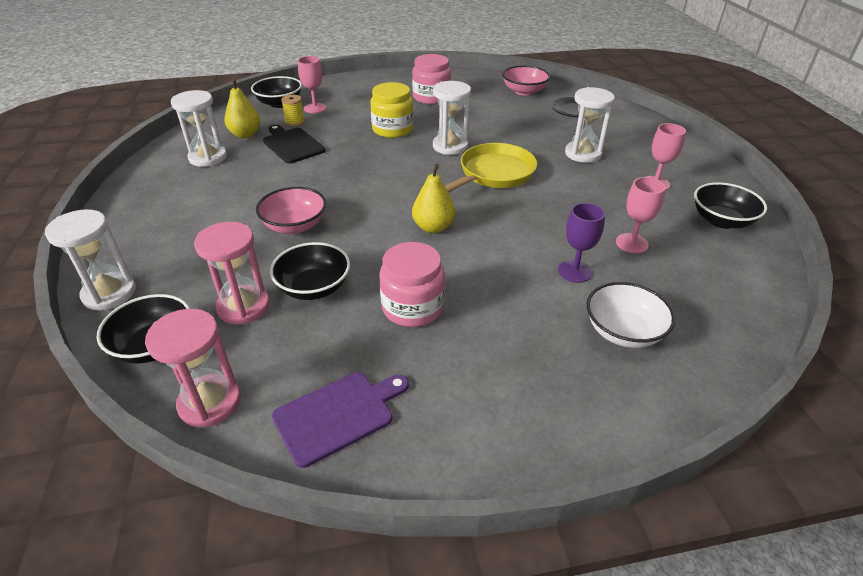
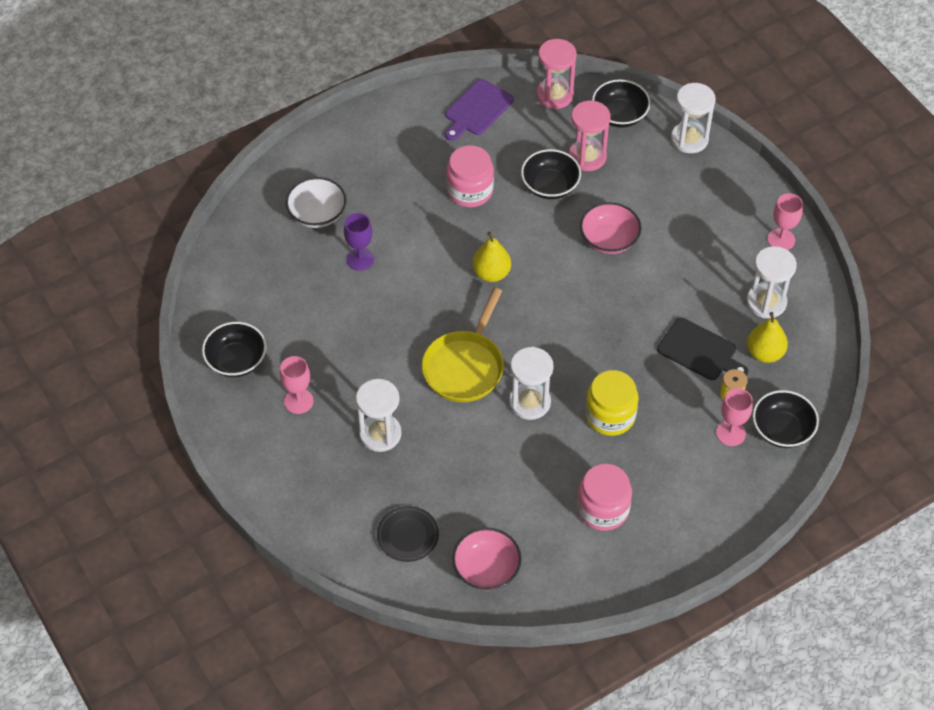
camera: 160 degrees right, 15 degrees up
pink goblet [616,177,666,253] -> pink goblet moved to [768,193,803,250]

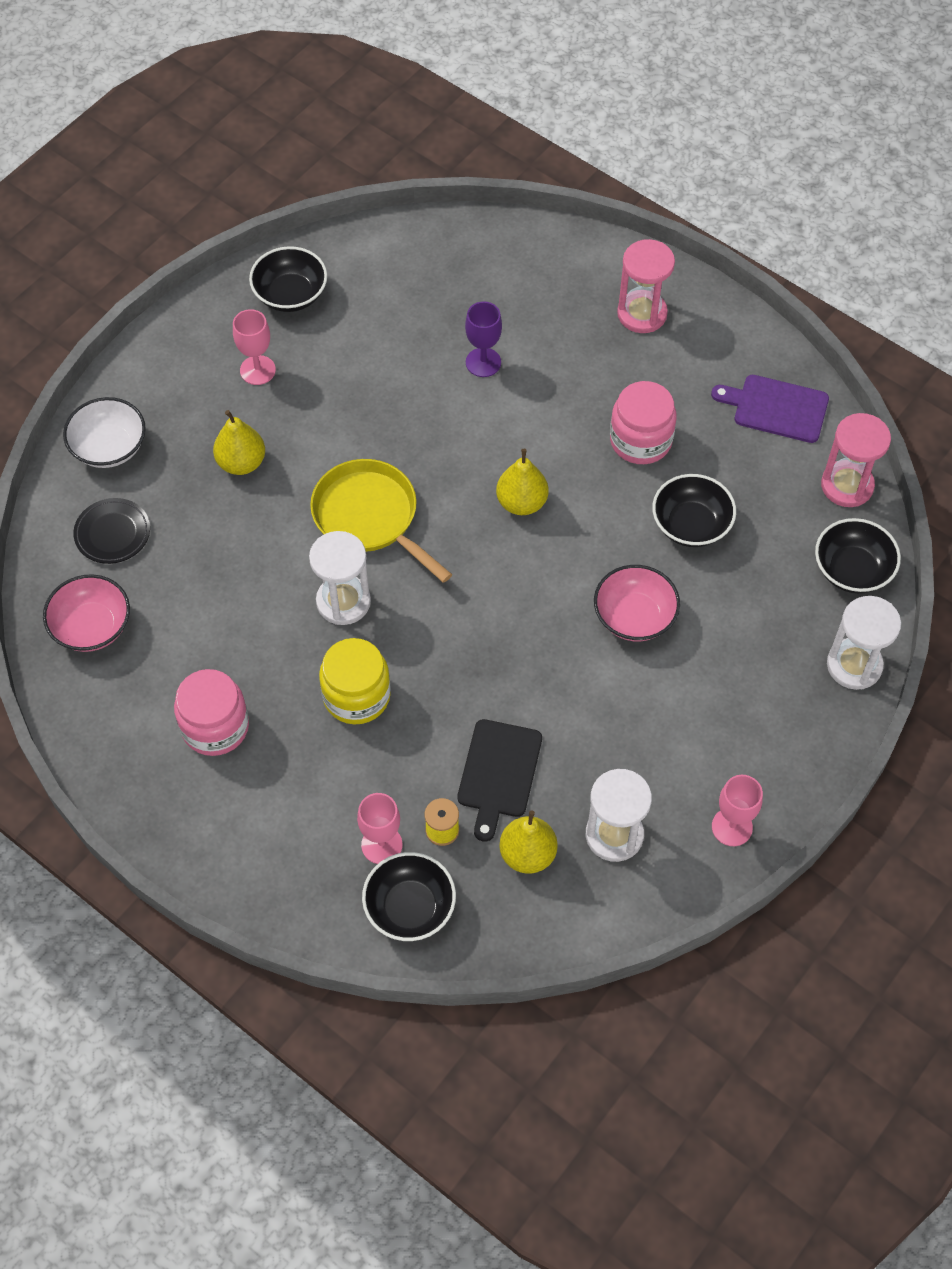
camera: 70 degrees right, 5 degrees up
white bowl [286,177,347,228] -> white bowl moved to [63,397,146,468]
white hourglass [356,379,401,452] -> yellow pear [213,410,265,475]
yellow pan [422,288,504,402] -> yellow pan turned 45 degrees clockwise [310,459,452,583]
pink hourglass [569,101,610,171] -> pink hourglass moved to [617,239,675,333]

